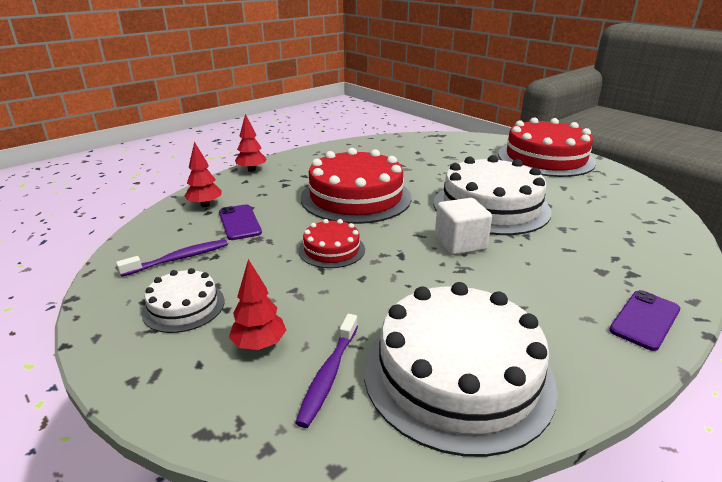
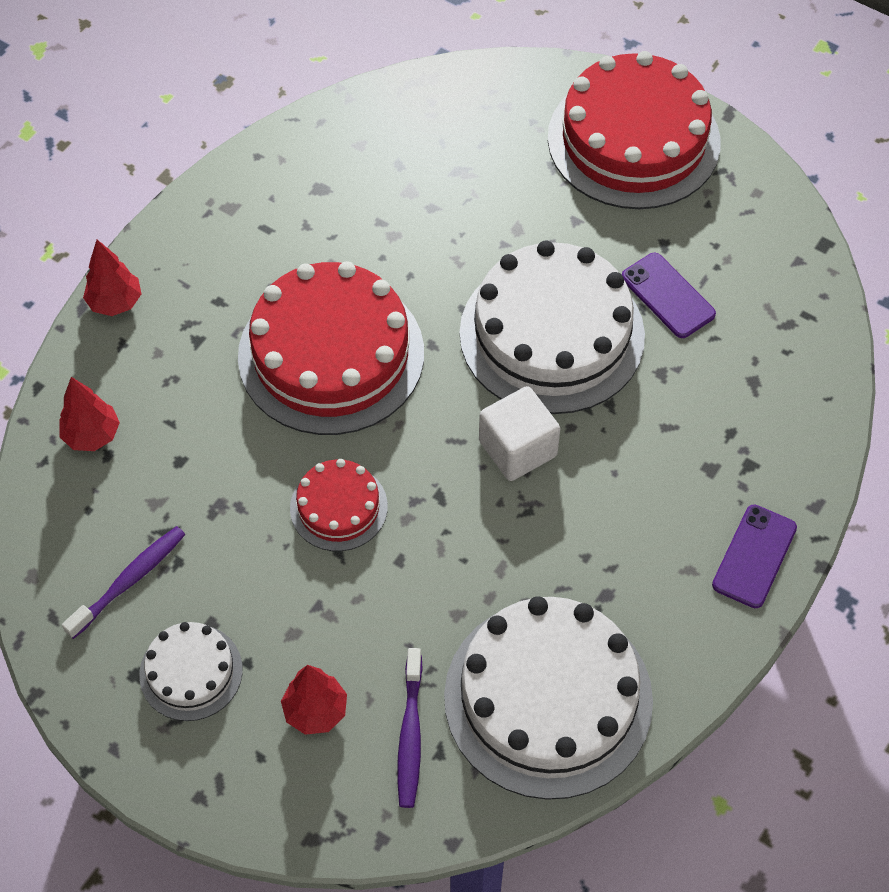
camera: 15 degrees left, 30 degrees up
purple phone [219,204,262,240] -> purple phone moved to [622,253,716,338]

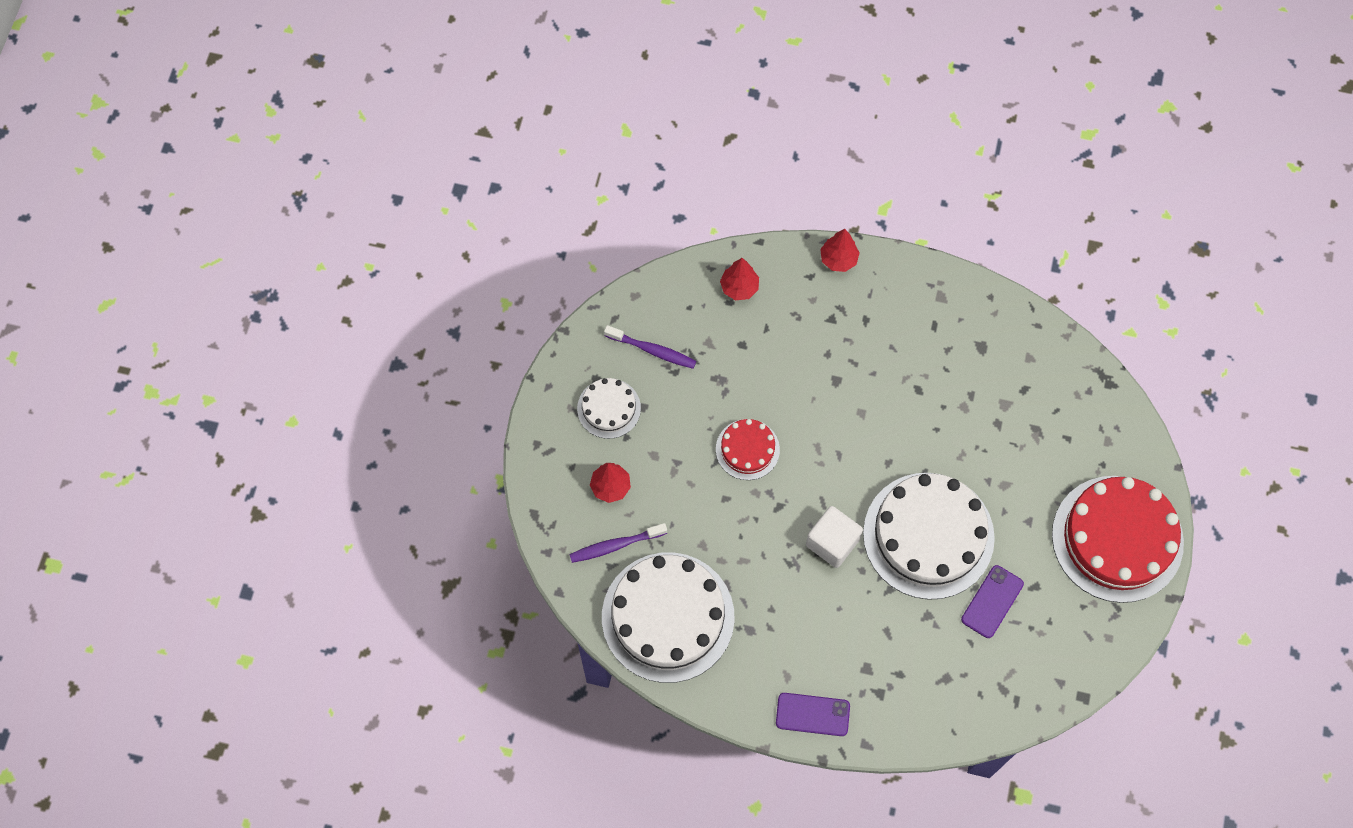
camera: 70 degrees right, 10 degrees up
red cake [238,261,424,435] -> none

